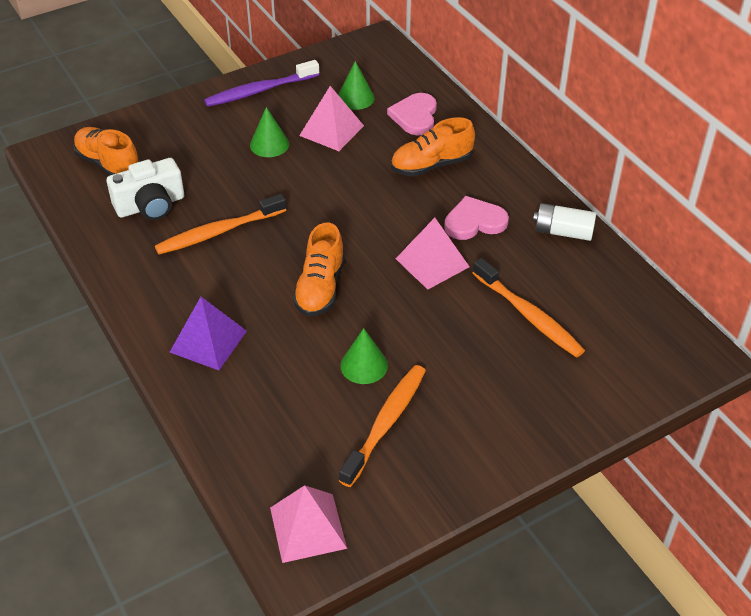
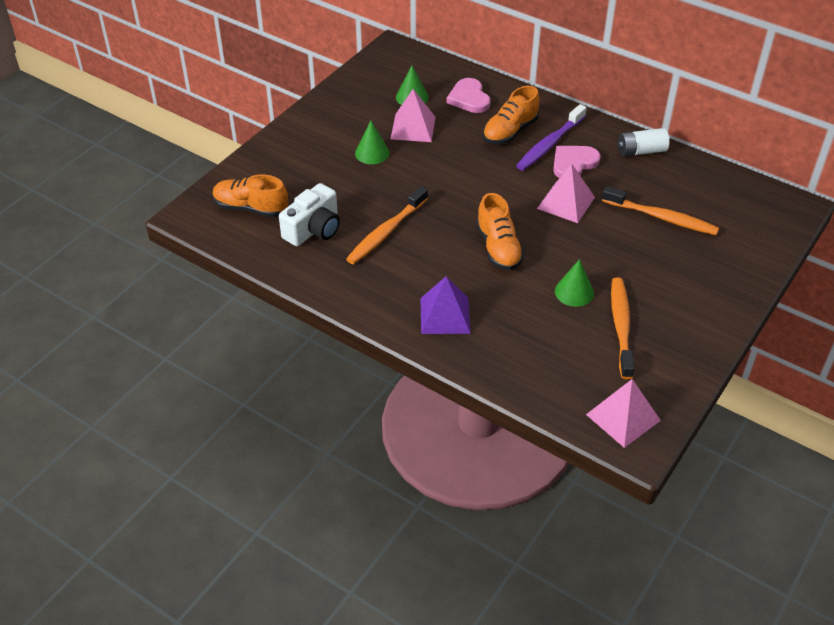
camera: 25 degrees left, 0 degrees up
purple toothbrush [204,60,319,107] -> purple toothbrush moved to [516,104,587,171]

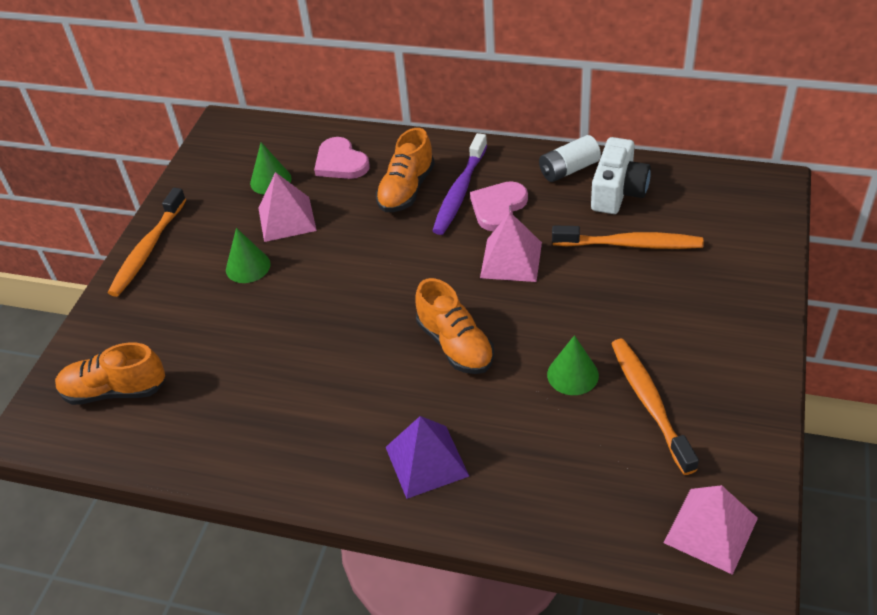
camera: 15 degrees left, 0 degrees up
white camera [279,183,340,246] -> white camera moved to [591,137,651,214]
orange toothbrush [346,186,428,264] -> orange toothbrush moved to [108,188,186,297]

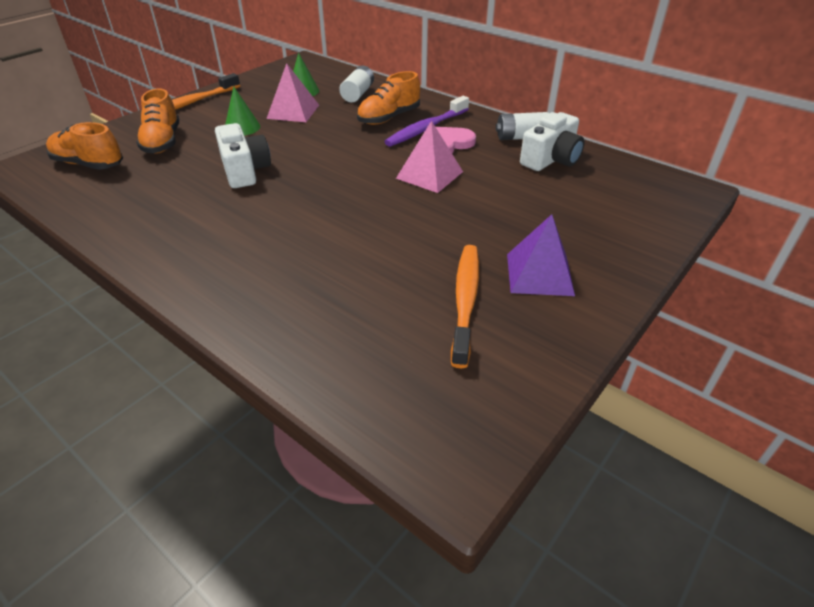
camera: 20 degrees right, 5 degrees down
pink heart [314,137,369,179] -> white battery [339,65,374,102]
purple pyramid [386,416,469,499] -> purple pyramid moved to [507,214,575,296]
orange shoe [416,278,494,374] -> orange shoe moved to [136,88,179,153]
green cone [547,335,599,395] -> none
orange toothbrush [552,226,704,249] -> none
pink pyramid [664,485,758,575] -> none
none -> white camera [215,123,271,188]

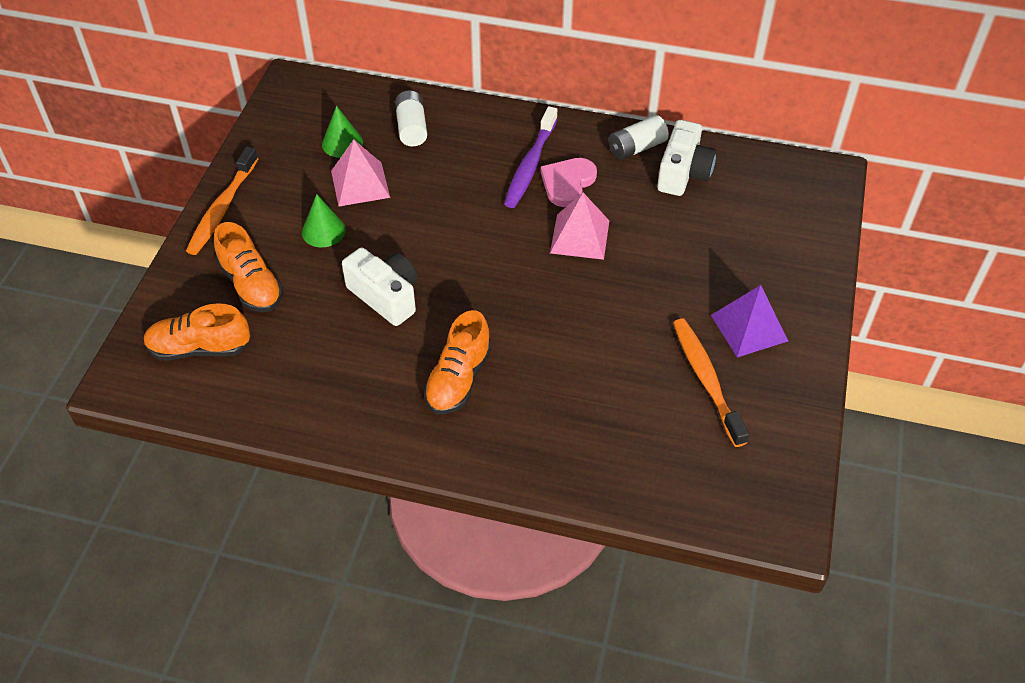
camera: 25 degrees left, 10 degrees up
orange shoe [357,71,420,125] -> orange shoe moved to [424,310,492,414]

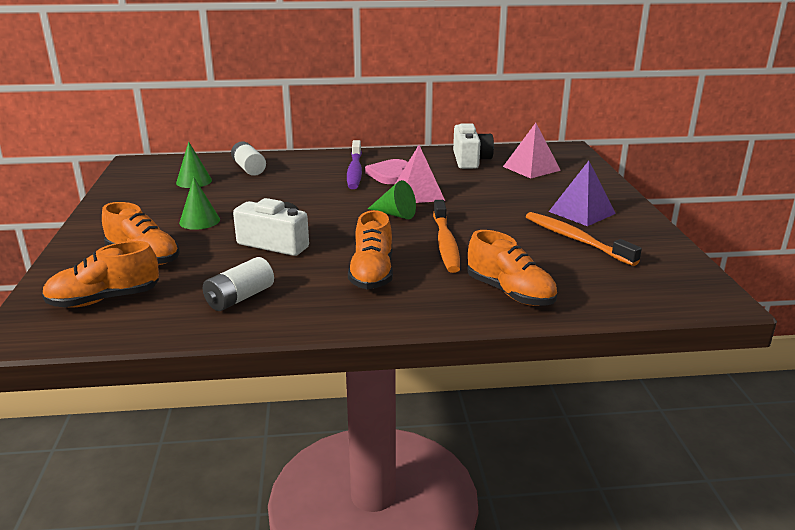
camera: 20 degrees left, 25 degrees down
orange toothbrush [186,146,258,255] -> orange toothbrush moved to [433,200,460,273]
pink pyramid [331,139,390,206] -> pink pyramid moved to [503,123,561,179]
white battery [609,115,669,160] -> white battery moved to [203,257,274,311]
none -> green cone [368,180,416,219]
none -> orange shoe [467,230,557,306]

